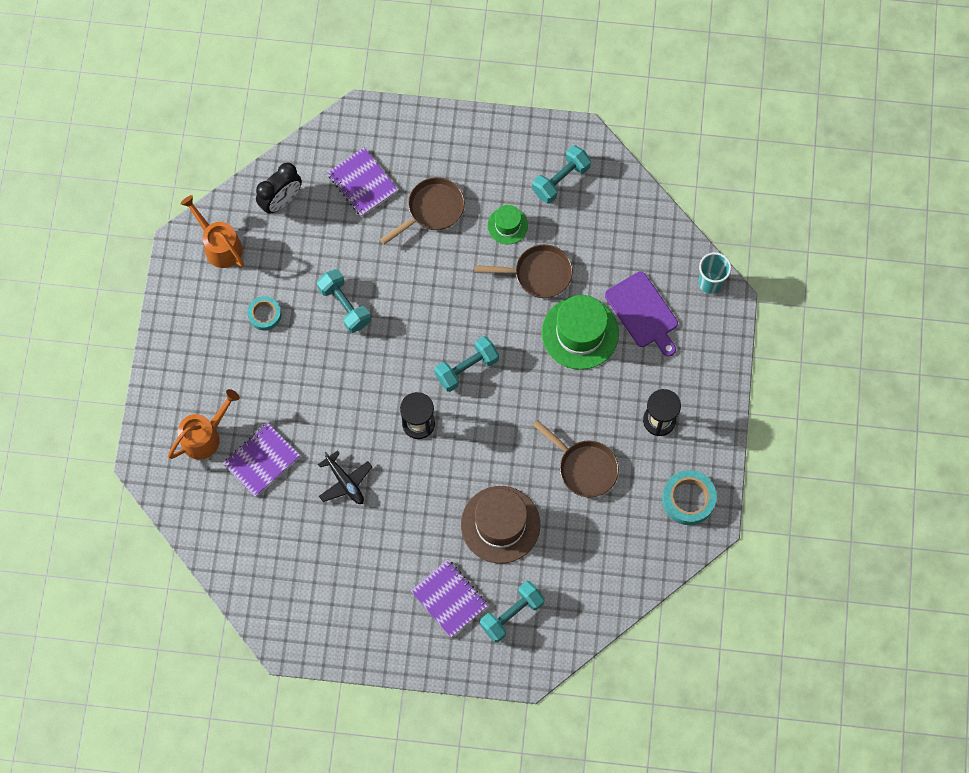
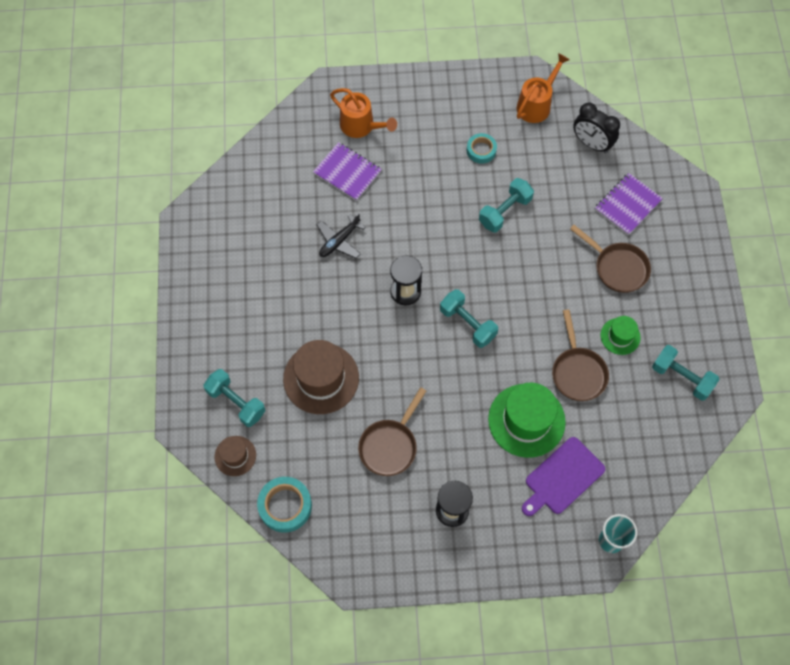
camera: 80 degrees right, 5 degrees down
purple notebook [411,559,488,638] -> none
turquoise tape [662,470,717,525] -> turquoise tape moved to [257,477,312,533]
none -> brown hat [214,436,256,476]

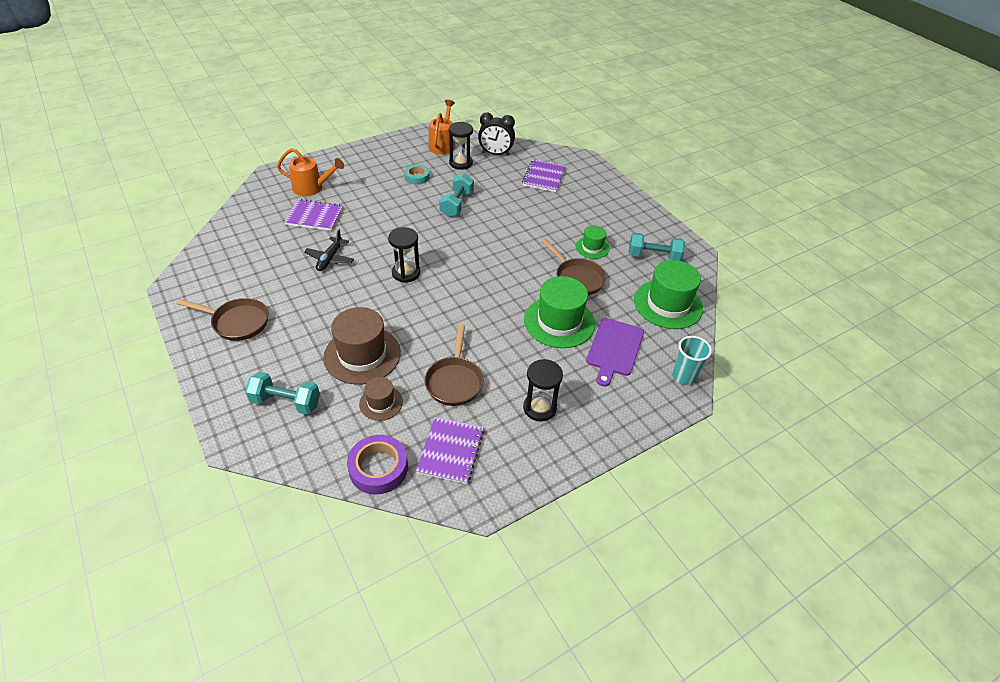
camera: 30 degrees left, 20 degrees down
brown hat [214,436,256,476] -> brown hat moved to [359,377,403,421]
turquoise tape [257,477,312,533] -> purple tape [347,435,408,495]
turquoise dumbbell [440,289,498,348] -> none
brown pan [570,225,651,293] -> brown pan moved to [176,298,268,341]
none -> purple notebook [416,417,484,484]
none -> black hourglass [449,122,473,170]
none -> green hat [634,260,703,329]

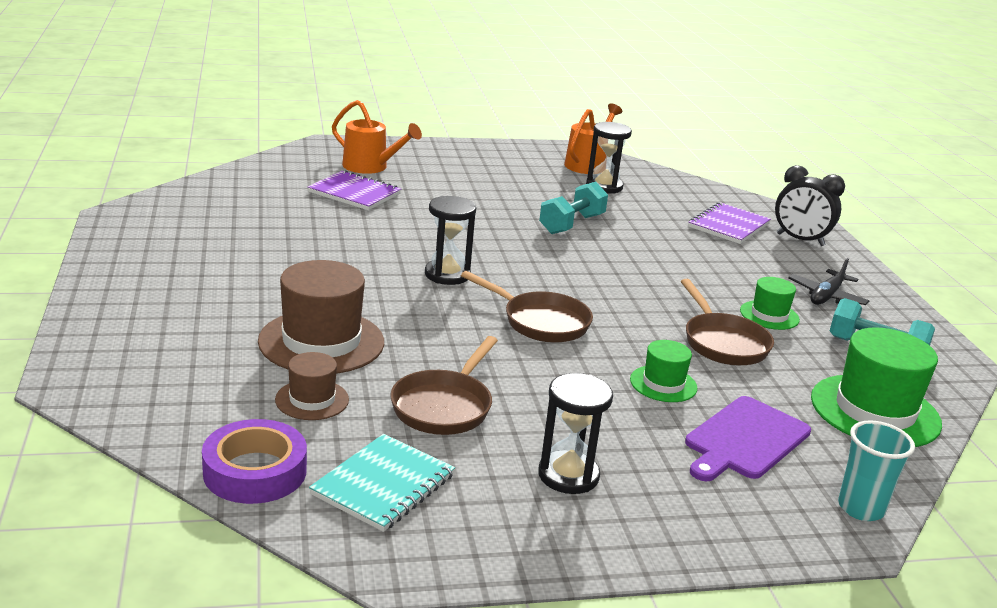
camera: 20 degrees right, 20 degrees down
brown pan [176,298,268,341] -> brown pan moved to [461,271,593,343]
turquoise dumbbell [245,372,320,414] -> none
black plane [304,229,354,271] -> black plane moved to [788,258,869,305]
turquoise tape [404,164,430,185] -> none
purple notebook [416,417,484,484] -> turquoise notebook [309,434,455,532]
black clock [478,113,515,156] -> black clock moved to [775,165,845,246]
green hat [524,276,595,348] -> green hat [630,340,697,402], size x0.53

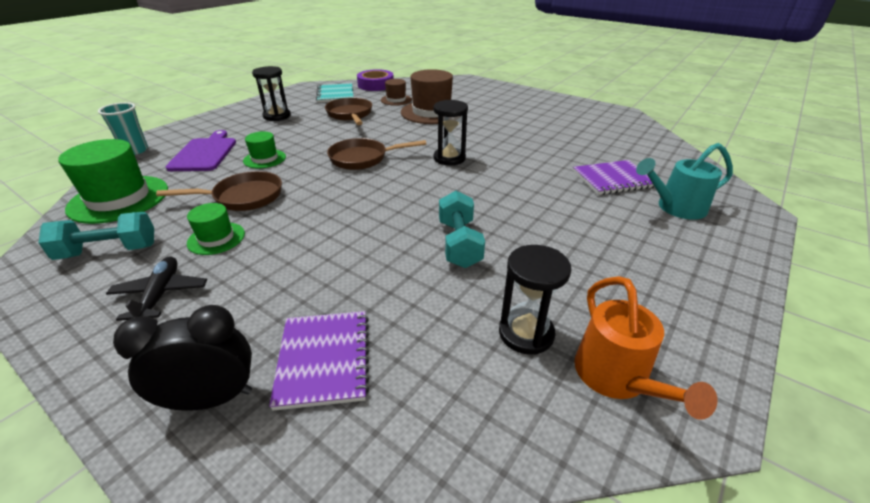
camera: 140 degrees right, 10 degrees up
orange watering can [332,100,422,174] -> turquoise watering can [636,143,733,220]
brown pan [681,279,774,365] -> brown pan turned 135 degrees clockwise [156,171,282,211]

